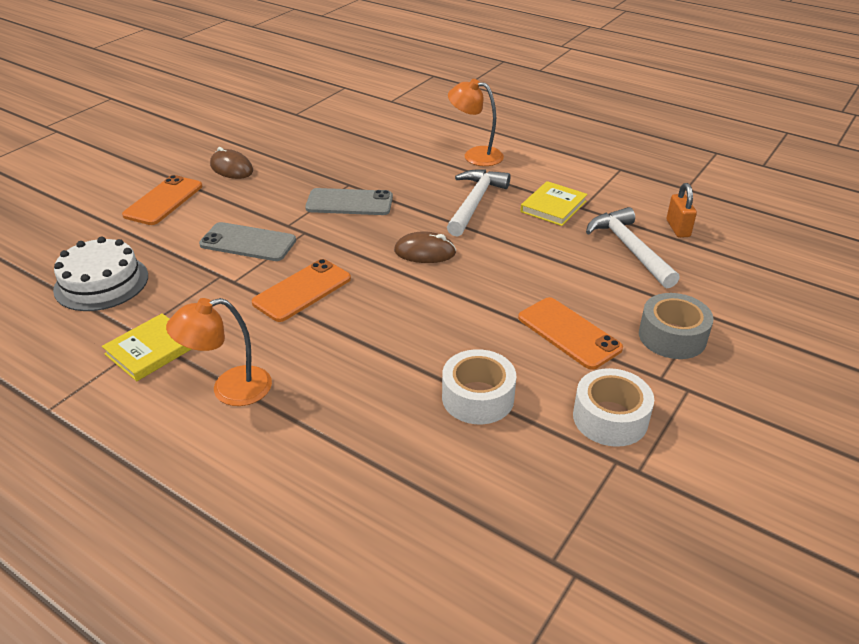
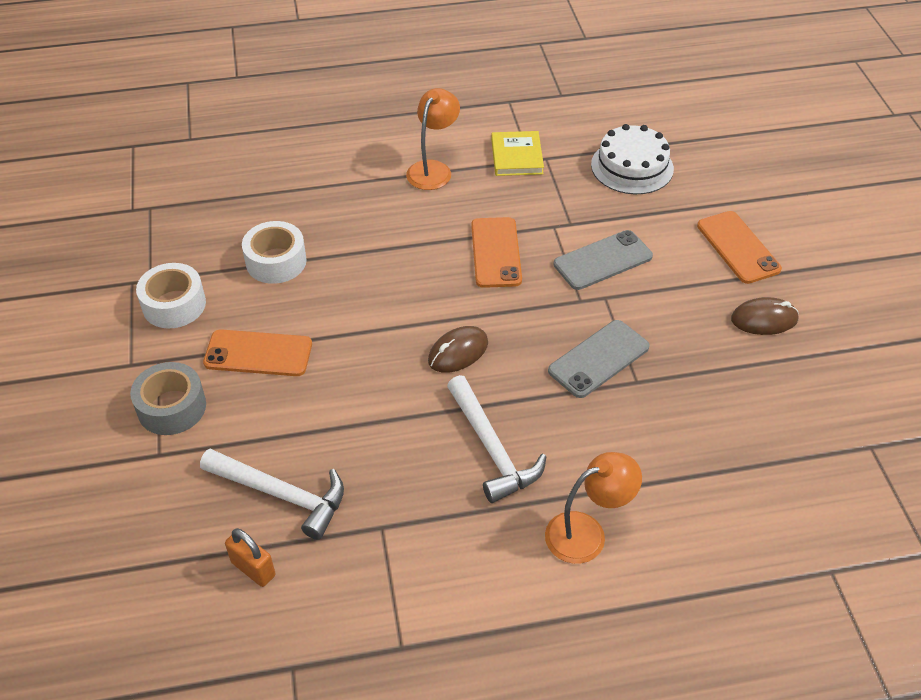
camera: 135 degrees right, 10 degrees up
yellow book [520,181,588,226] -> none

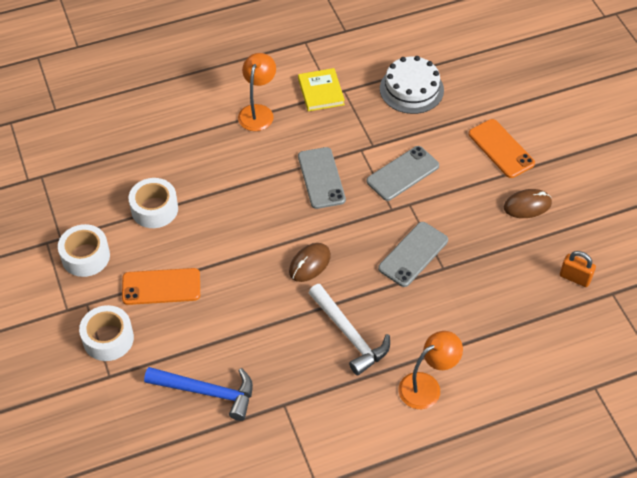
camera: 10 degrees left, 5 degrees up
grey tape [130,362,206,435] -> white tape [79,305,134,361]
white hammer [200,449,344,540] -> blue hammer [144,367,253,421]
orange padlock [225,528,276,587] -> orange padlock moved to [560,251,596,287]
orange phone [471,217,522,288] -> grey phone [298,147,346,209]

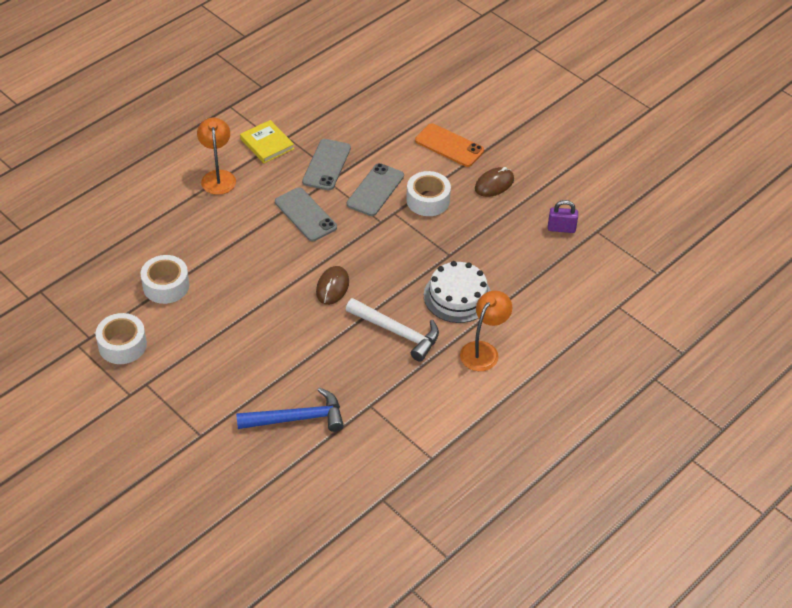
camera: 25 degrees left, 5 degrees down
white tape [79,305,134,361] -> white tape moved to [406,171,451,216]
orange phone [122,268,200,305] -> none
grey phone [378,222,448,287] -> grey phone moved to [302,139,351,190]
white cake [380,56,444,114] -> white cake moved to [424,261,491,323]
orange padlock [560,251,596,287] -> purple padlock [548,200,578,233]

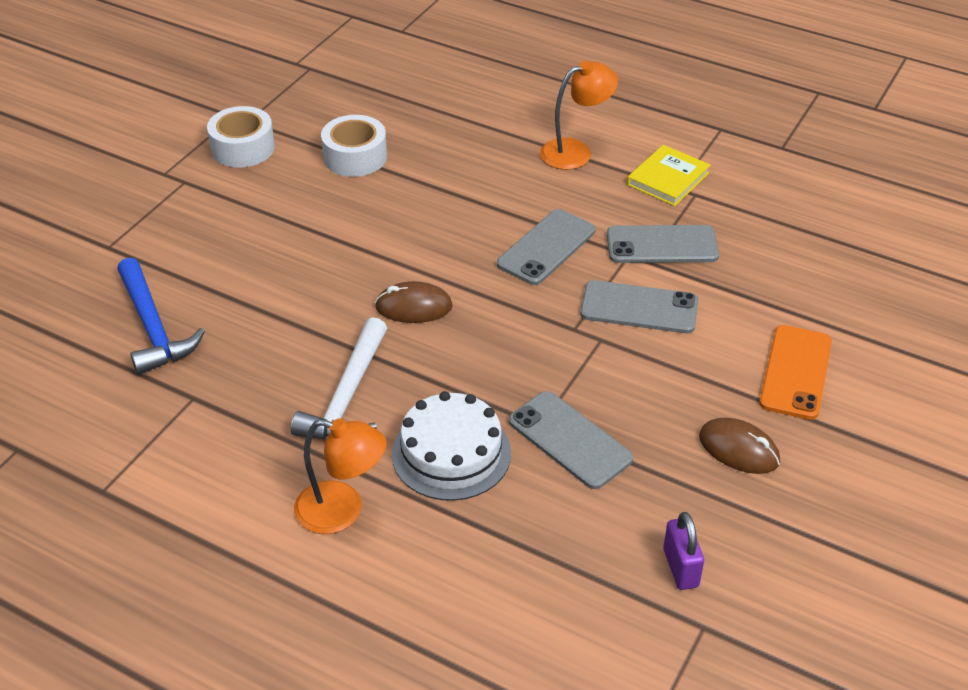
camera: 75 degrees right, 5 degrees down
white tape [406,171,451,216] -> none
none -> grey phone [509,391,634,489]

